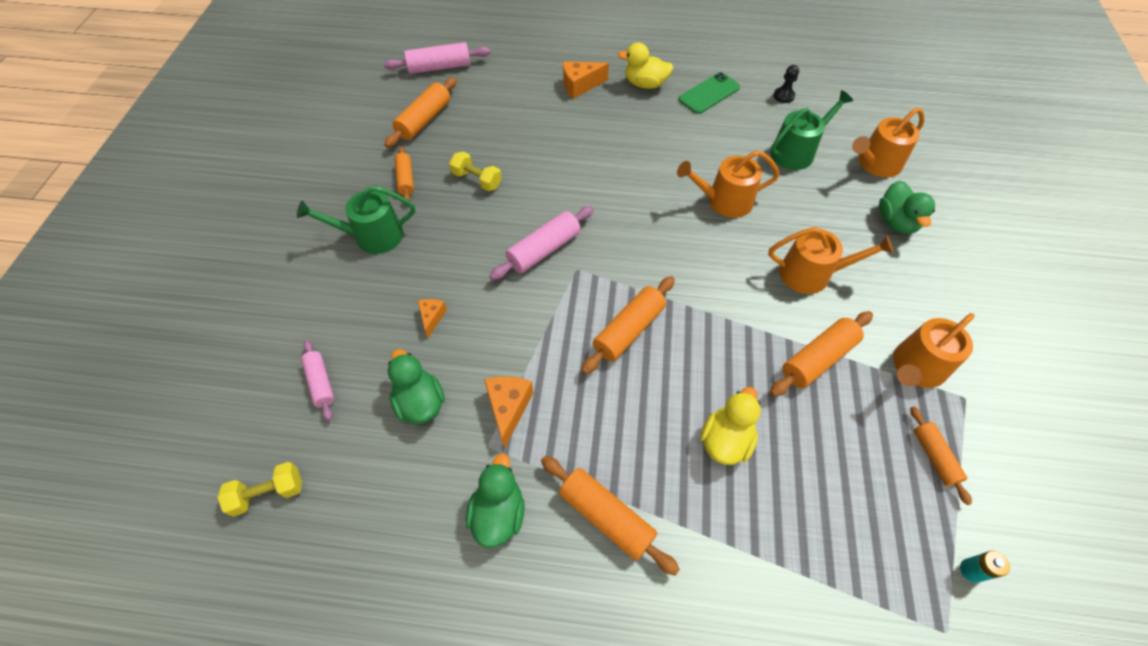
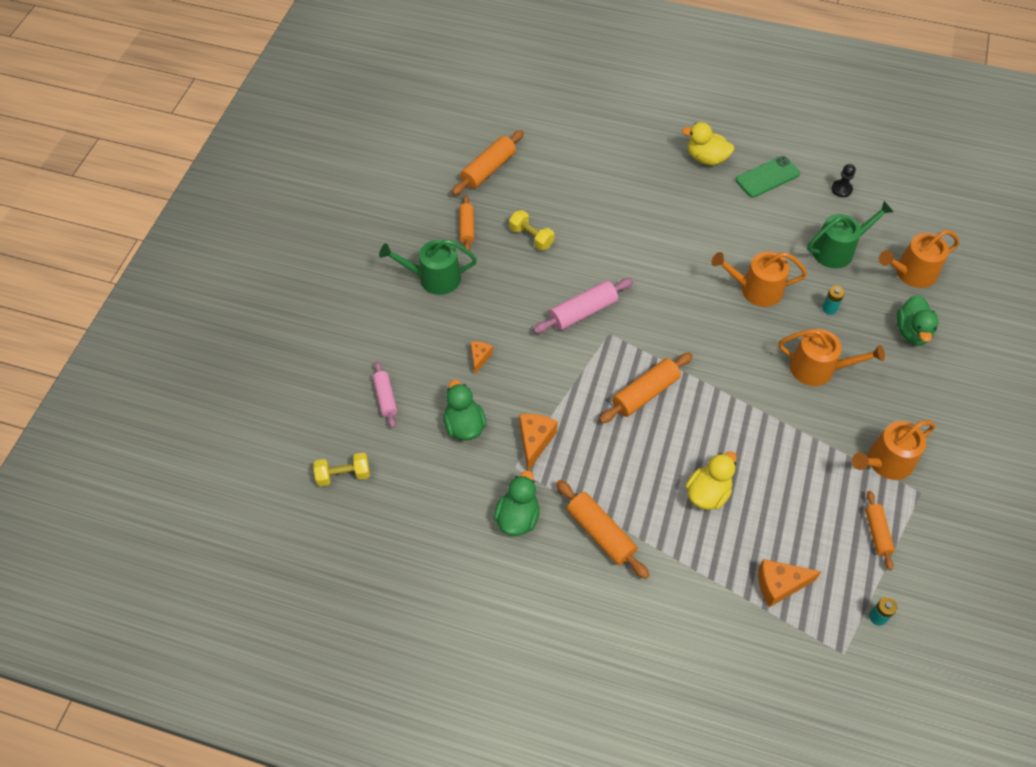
camera: 10 degrees right, 0 degrees up
pink rolling pin [384,42,490,74] -> none
orange cheese [563,61,609,99] -> orange cheese moved to [758,559,821,607]
orange rolling pin [770,311,873,397] -> none
none -> turquoise battery [822,286,845,315]

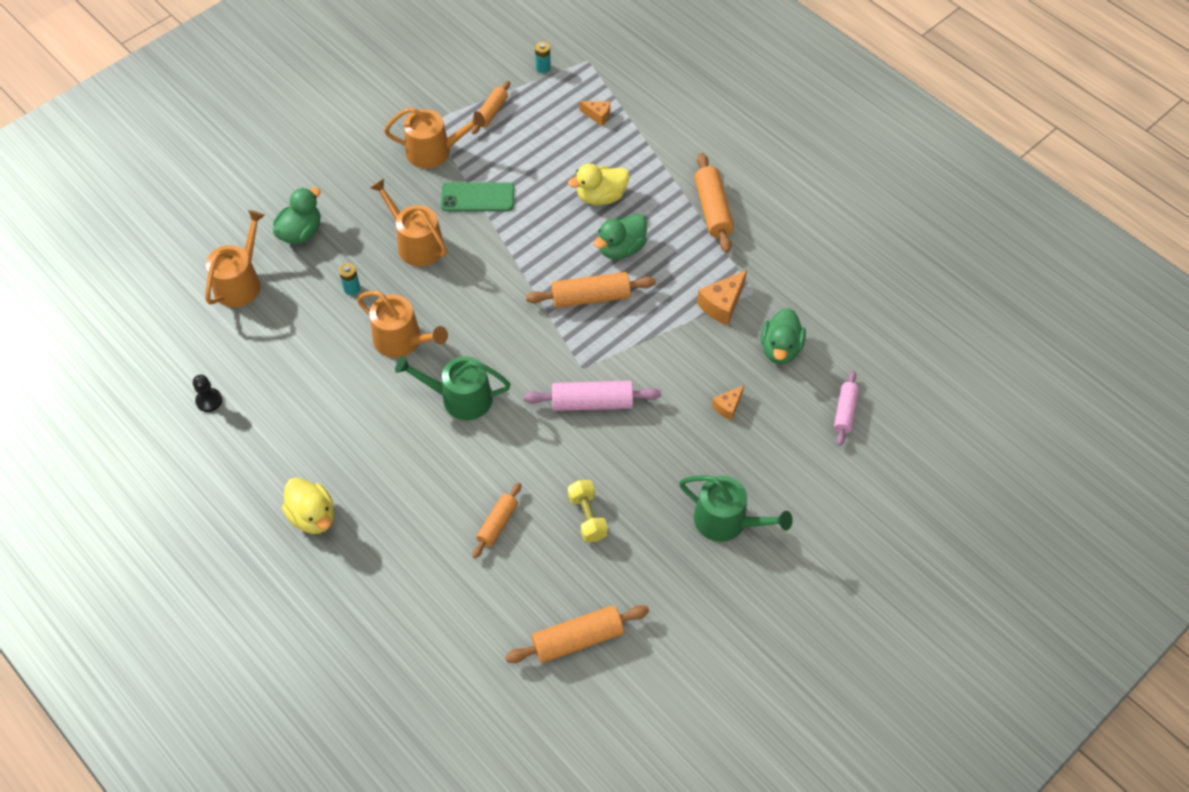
camera: 150 degrees left, 0 degrees up
yellow dumbbell [314,452,370,486] -> none
orange rolling pin [459,196,474,250] -> orange rolling pin moved to [473,483,521,559]
green duck [494,470,540,536] -> green duck moved to [594,214,647,259]
green phone [735,156,800,198] -> green phone moved to [441,183,514,211]
orange cheese [758,559,821,607] -> orange cheese [579,101,610,126], size x0.61
green watering can [807,201,894,269] -> green watering can moved to [395,356,510,420]
orange watering can [879,230,959,288] -> orange watering can turned 75 degrees counterclockwise [205,210,265,307]

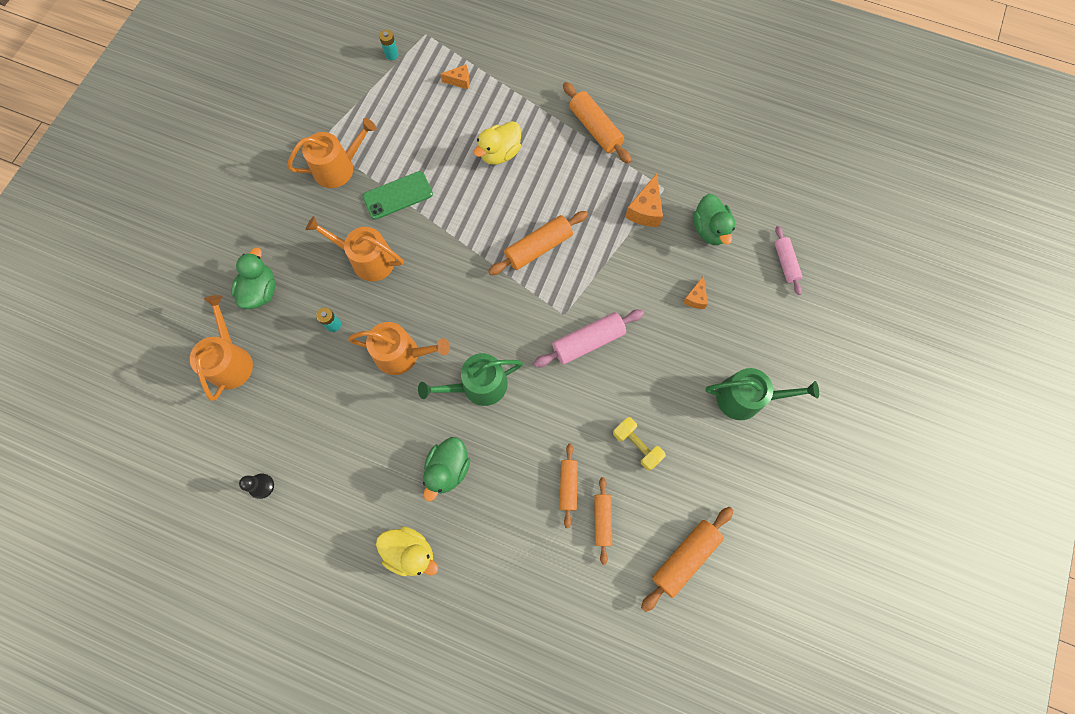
camera: 25 degrees left, 15 degrees up
orange rolling pin [472,81,510,134] -> orange rolling pin moved to [594,477,612,565]
green duck [594,214,647,259] -> green duck moved to [423,437,470,501]

